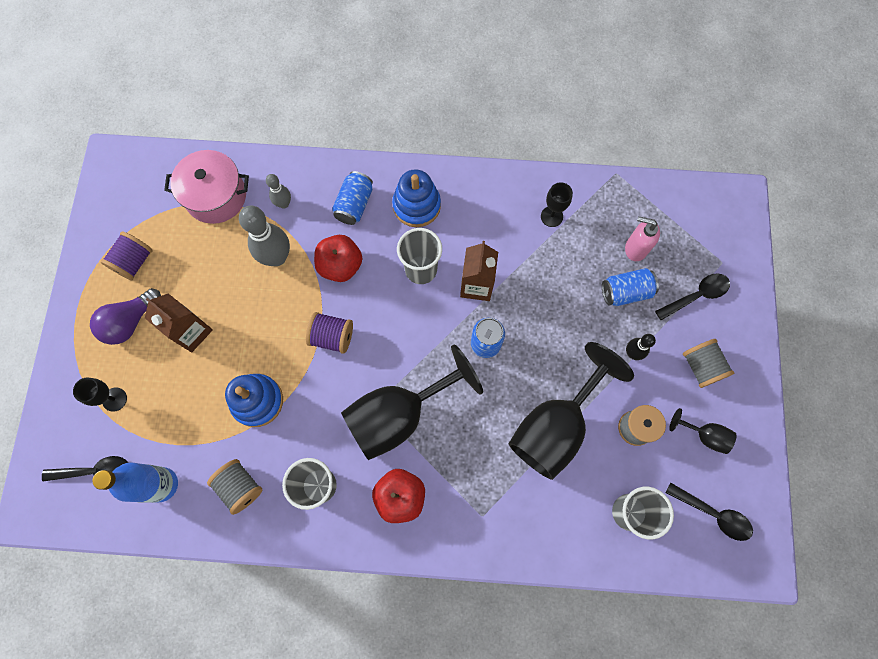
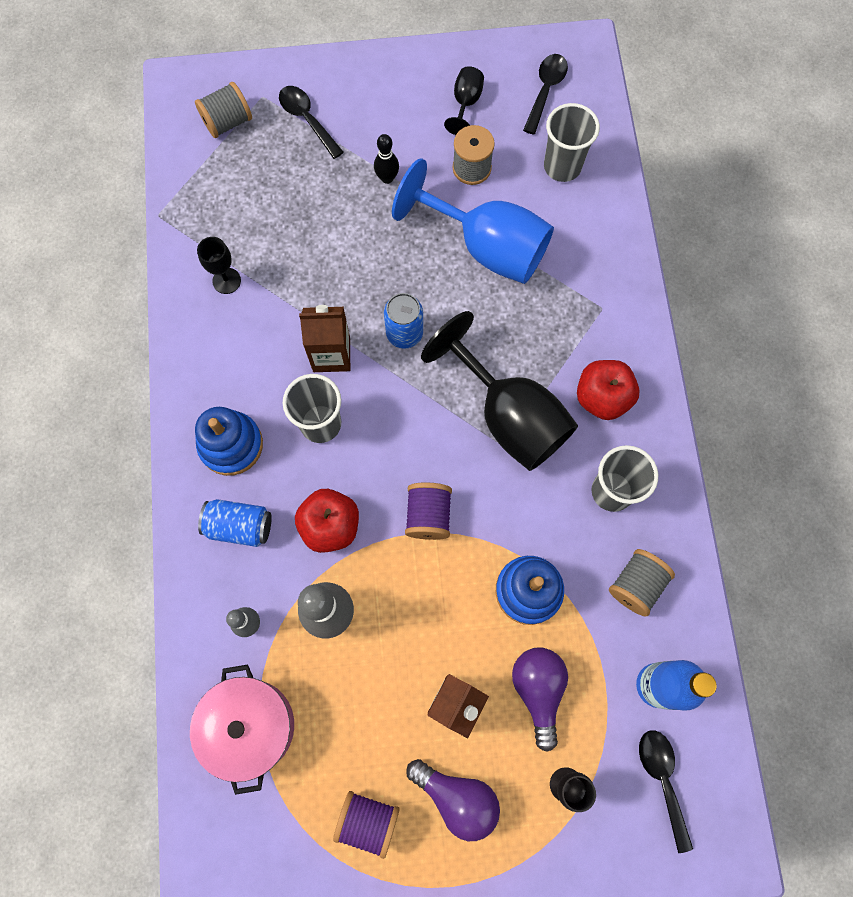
camera: 100 degrees left, 0 degrees up
black goblet [508,342,634,480] -> blue goblet [392,158,554,284]
blue can [602,268,659,306] -> none
pink soap dispenser [625,216,660,261] -> none
grey spool [683,339,734,388] -> grey spool moved to [195,82,252,138]
none -> purple light bulb [512,647,568,752]

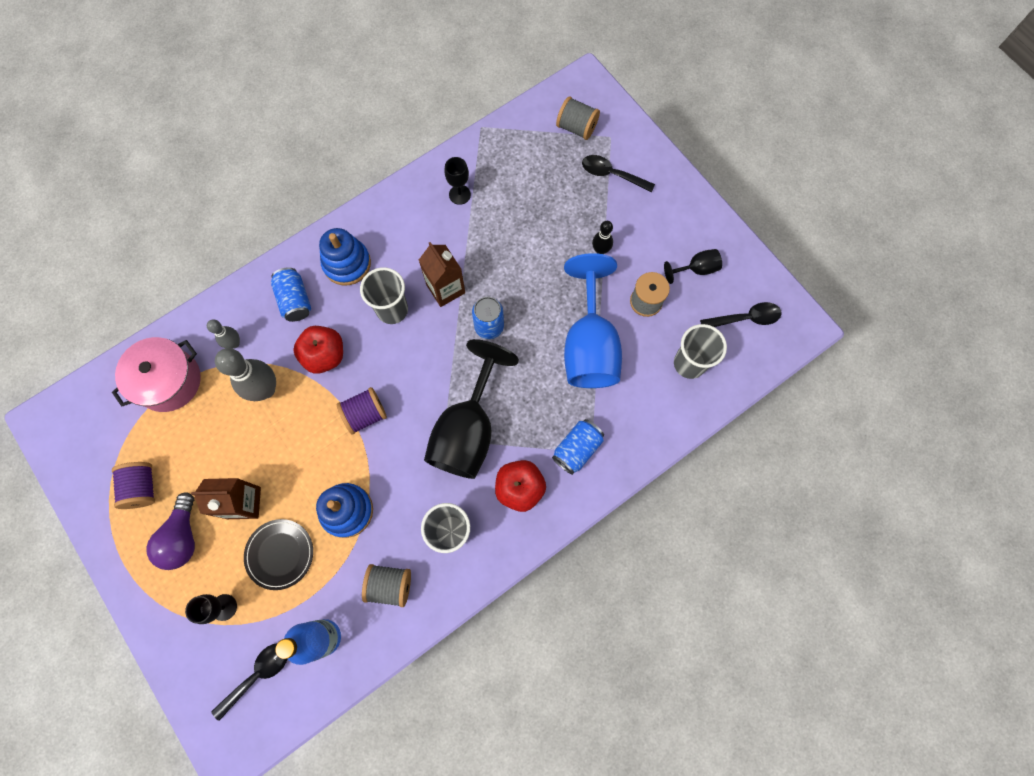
camera: 60 degrees right, 0 degrees up
black spoon [279,86,344,159] -> black spoon turned 90 degrees counterclockwise [582,155,655,193]
purple light bulb [512,647,568,752] -> black plate [244,519,313,590]
none -> blue can [552,419,604,475]

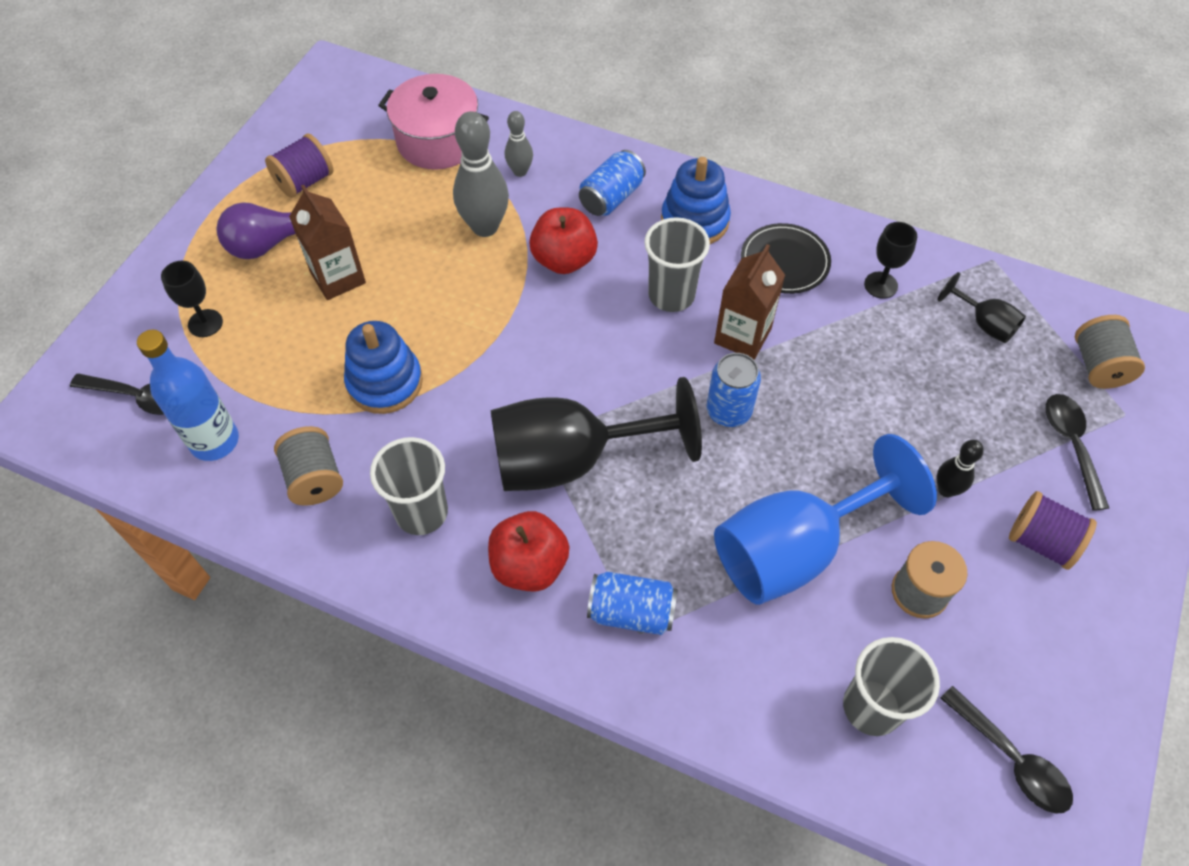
camera: 60 degrees right, 15 degrees down
black plate [244,519,313,590] -> black plate moved to [741,223,831,294]
purple spool [337,387,387,435] -> purple spool moved to [1009,491,1097,570]
black goblet [664,249,722,284] -> black goblet moved to [938,272,1026,343]

